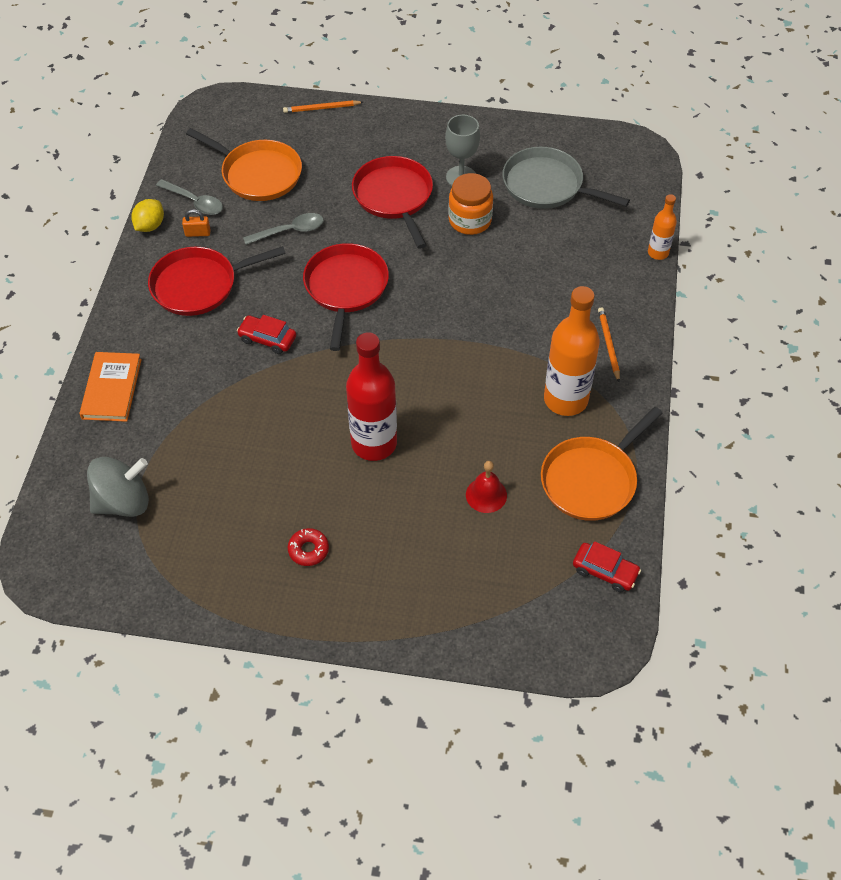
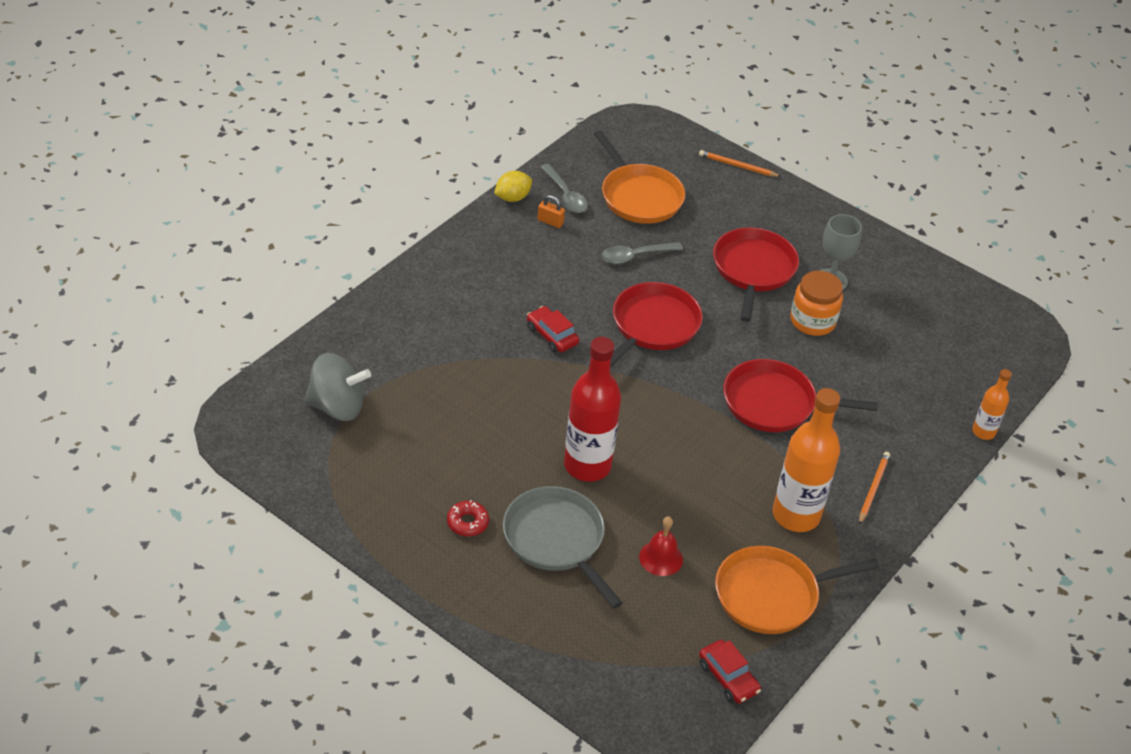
camera: 25 degrees right, 10 degrees down
orange book [79,352,142,422] -> none
red pan [148,246,286,316] -> red pan moved to [723,359,878,432]
grey spoon [243,213,324,245] -> grey spoon turned 150 degrees clockwise [601,242,683,264]
grey pan [502,147,630,209] -> grey pan moved to [503,486,622,609]

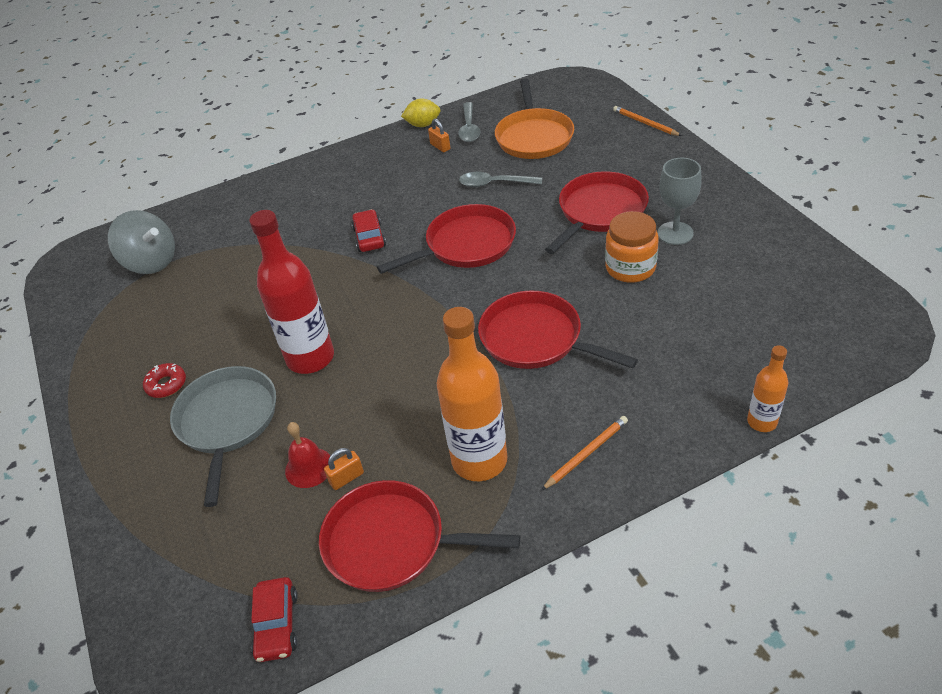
camera: 35 degrees right, 0 degrees up
orange pan [715,546,879,634] -> red pan [319,480,520,592]
none -> orange padlock [324,448,364,490]

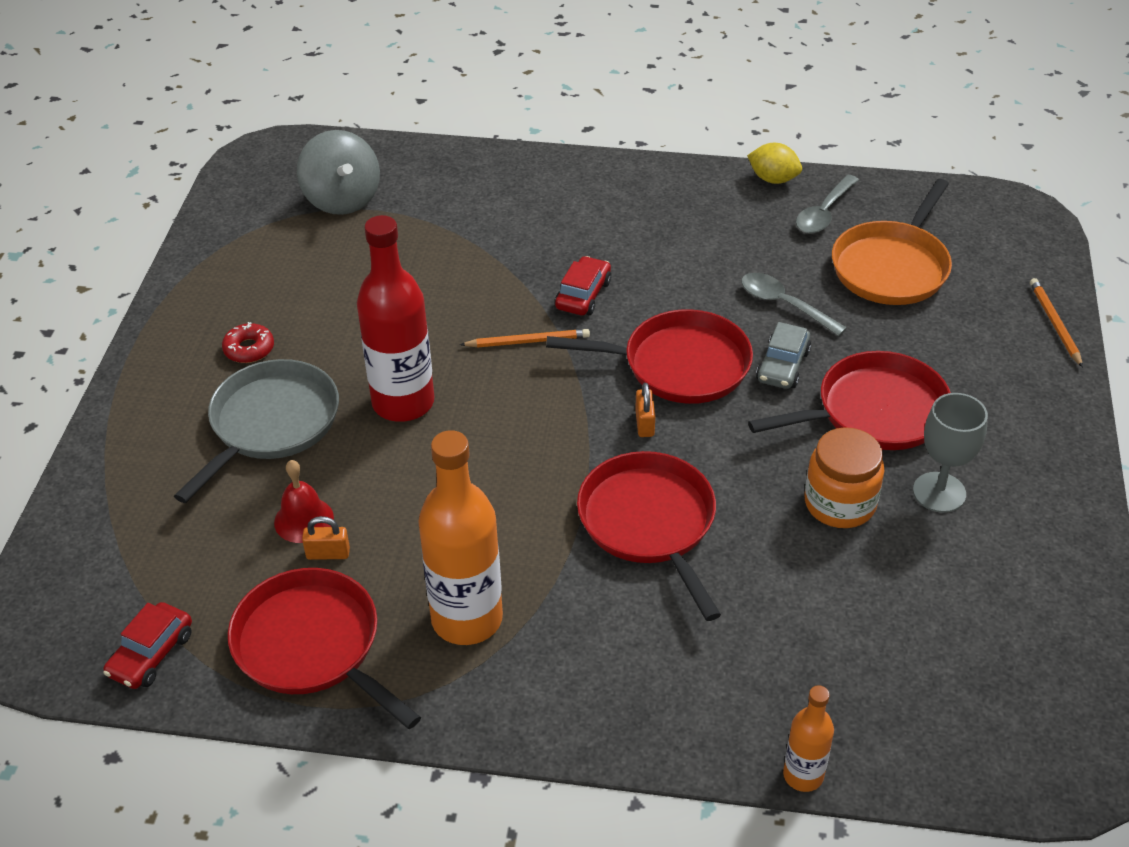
camera: 30 degrees right, 0 degrees up
orange padlock [428,119,450,152] -> orange padlock moved to [635,383,655,437]
orange pencil [542,416,628,490] -> orange pencil moved to [460,329,590,348]
none -> grey car [756,322,811,389]

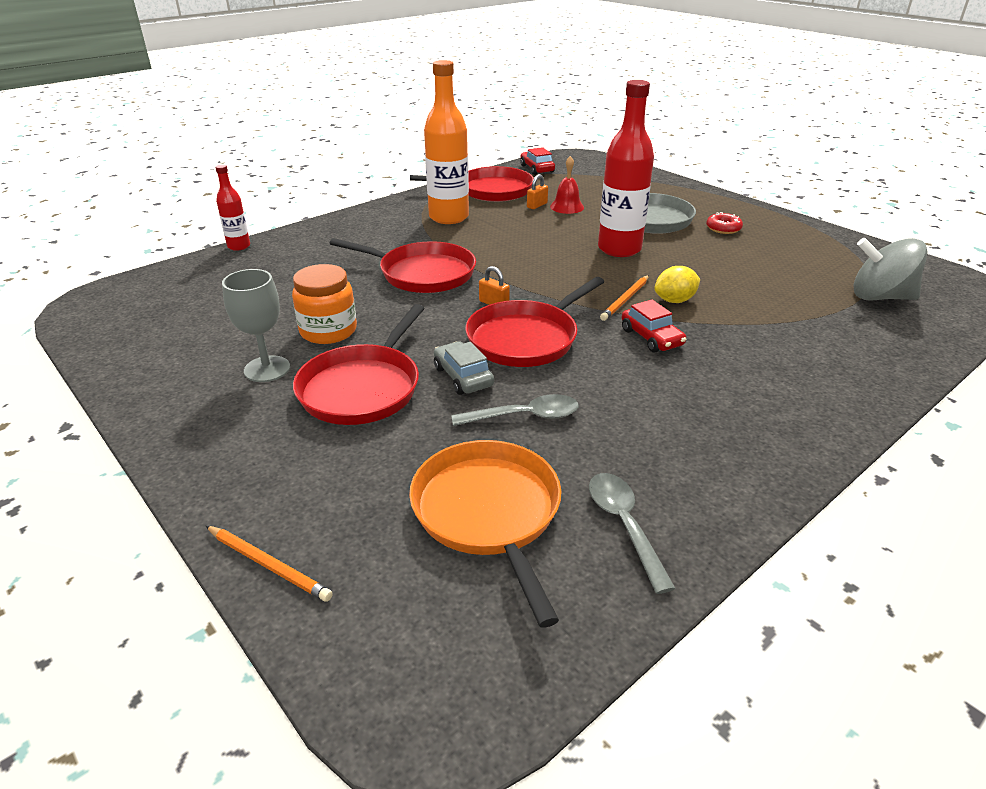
camera: 130 degrees right, 10 degrees down
yellow lemon [747,143,802,184] -> yellow lemon moved to [654,266,700,303]
orange bottle [783,685,834,792] -> red bottle [215,165,250,251]

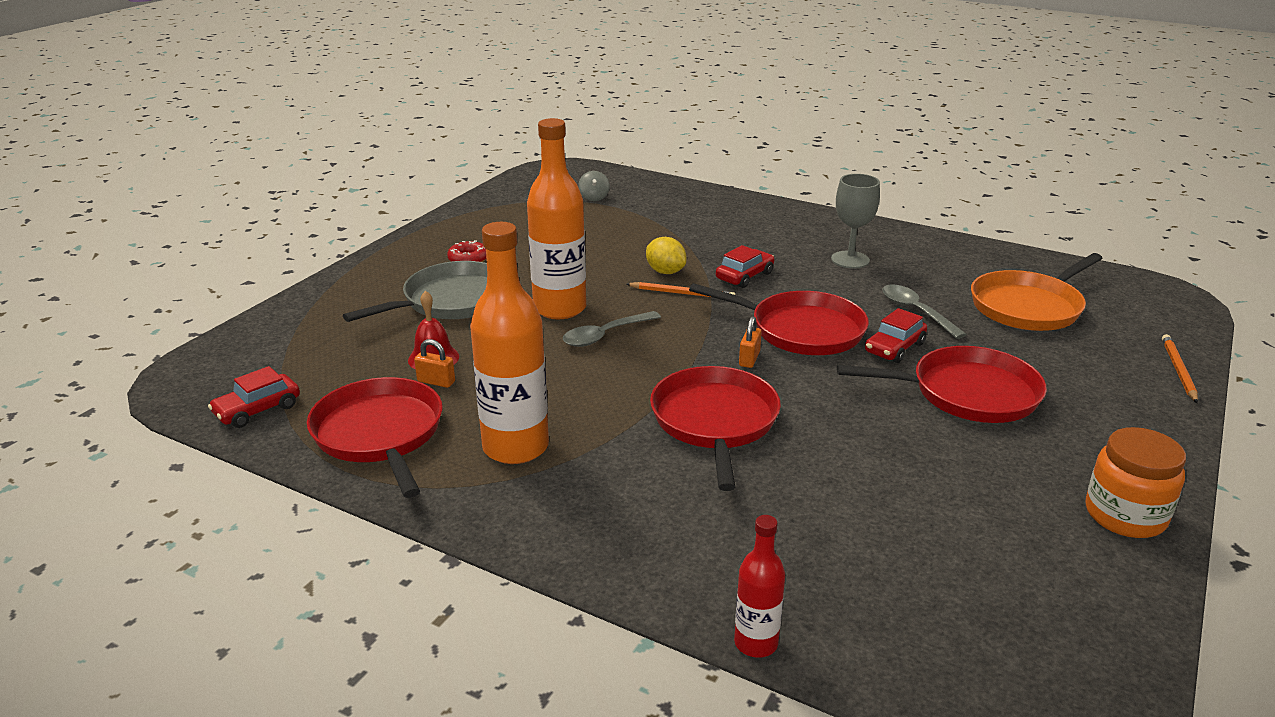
camera: 110 degrees left, 5 degrees down
grey goblet [222,269,290,382] -> grey goblet moved to [831,174,880,269]
orange jar [292,264,357,344] -> orange jar moved to [1085,427,1186,538]
grey car [434,341,494,395] -> red car [865,308,927,363]
grey spoon [589,473,676,594] -> grey spoon moved to [563,311,661,347]
red bottle [598,80,654,257] -> orange bottle [527,118,586,319]
grey spinning top [853,238,928,300] -> grey spinning top [578,171,610,201], size x0.48

